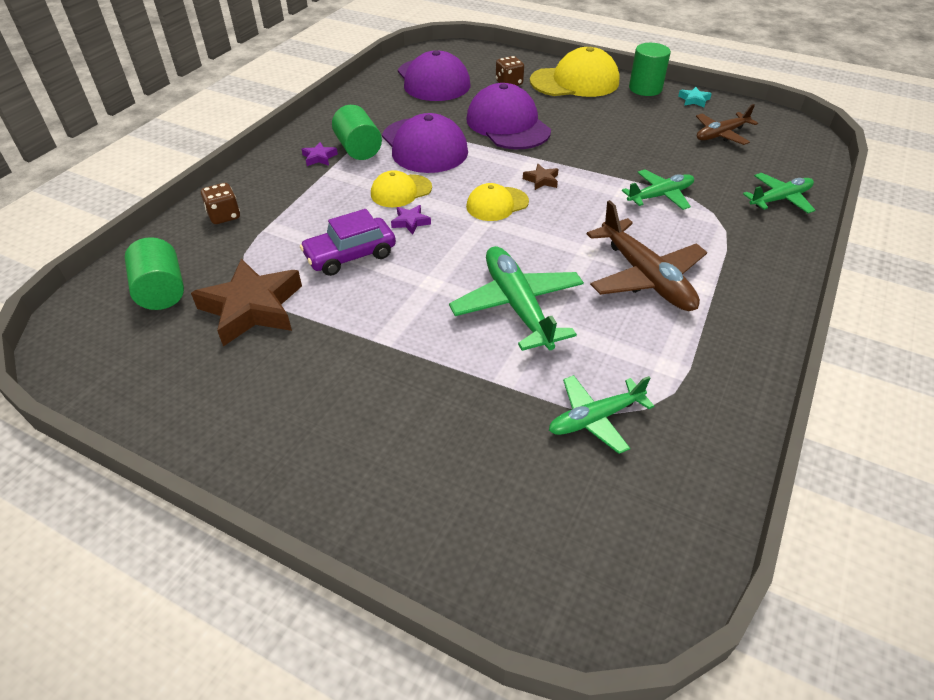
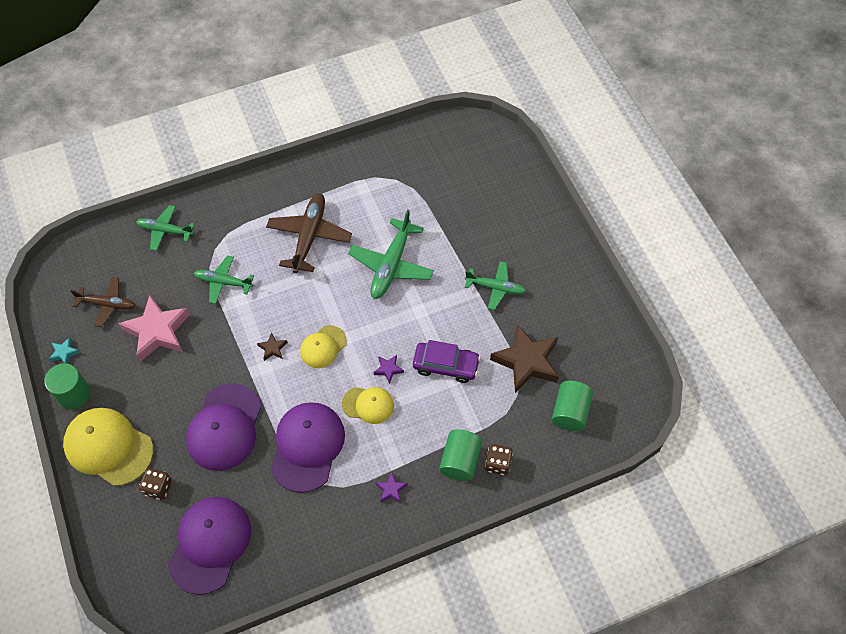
camera: 140 degrees left, 15 degrees up
green cylinder [332,105,382,160] -> green cylinder moved to [439,429,482,481]
yellow cap [466,183,529,221] -> yellow cap turned 120 degrees clockwise [300,325,347,368]
green plane [549,375,654,454] -> green plane moved to [465,261,526,310]
none -> pink star [118,295,190,362]

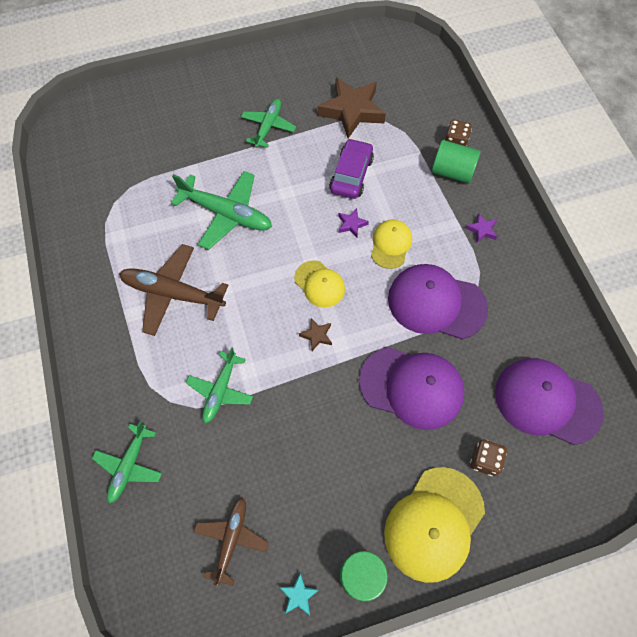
camera: 85 degrees left, 5 degrees up
pink star [118,295,190,362] -> none
green cylinder [552,381,593,431] -> none

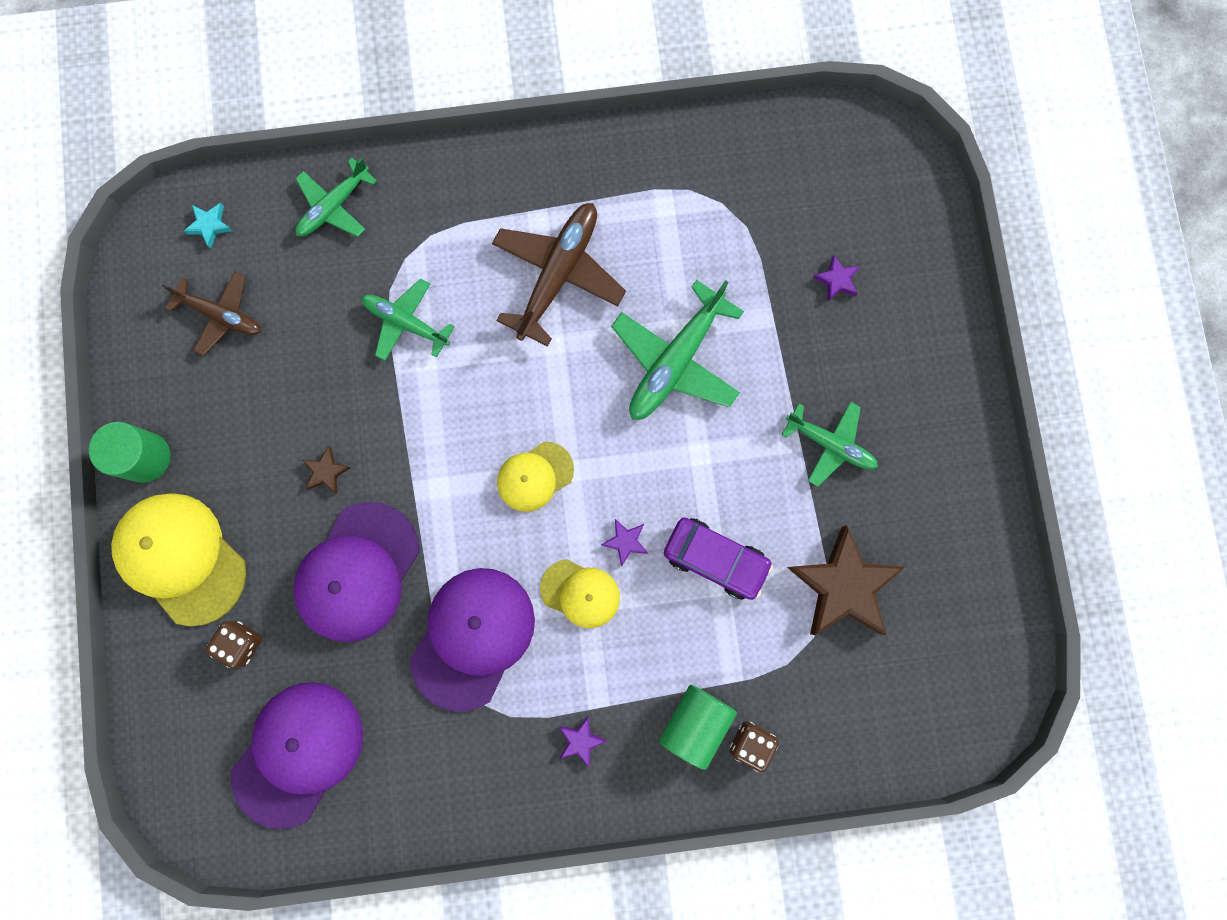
camera: 100 degrees right, 15 degrees up
green plane [92,421,162,504] -> green plane turned 75 degrees counterclockwise [295,157,377,237]
turquoise star [279,573,319,615] -> turquoise star moved to [184,203,233,249]
brown star [299,318,332,351] -> brown star moved to [303,446,351,494]
none -> purple star [813,255,860,301]

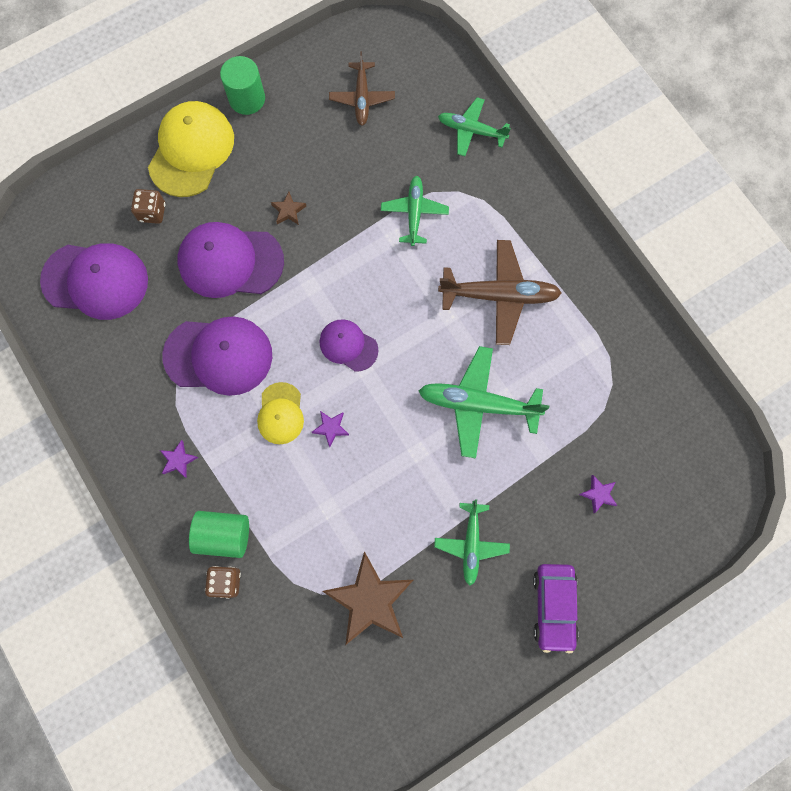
camera: 65 degrees right, 5 degrees down
turquoise star [184,203,233,249] -> none
yellow cap [497,442,574,512] -> purple cap [319,319,378,372]
purple car [664,518,773,600] -> purple car moved to [533,564,579,653]

